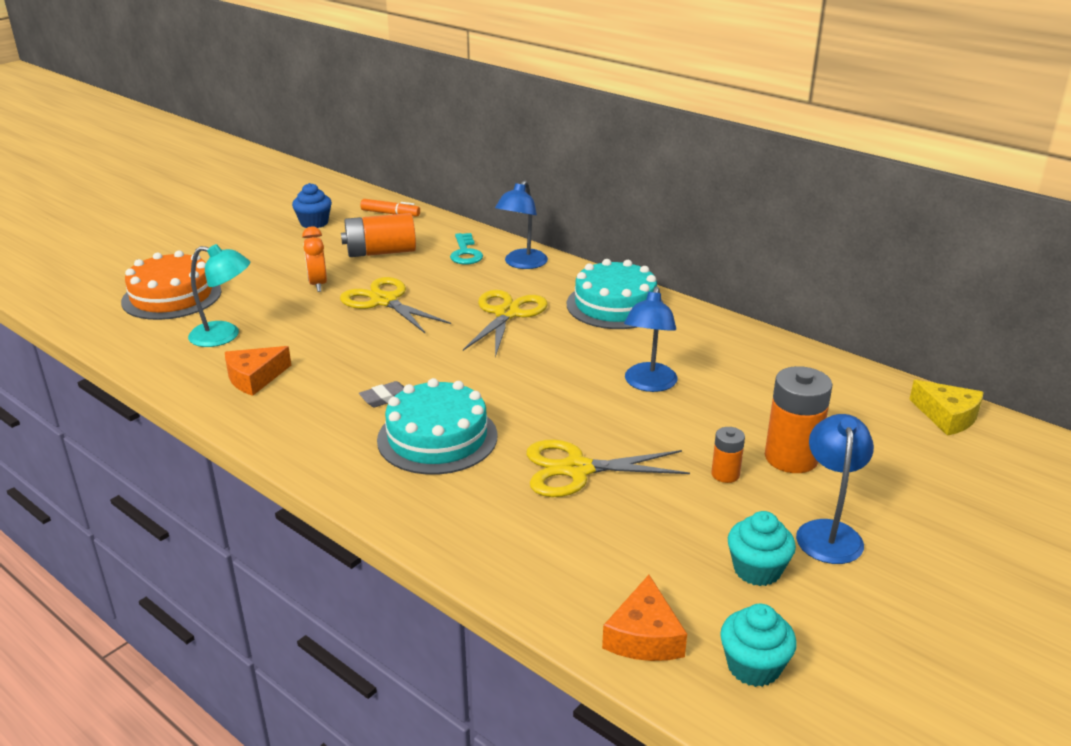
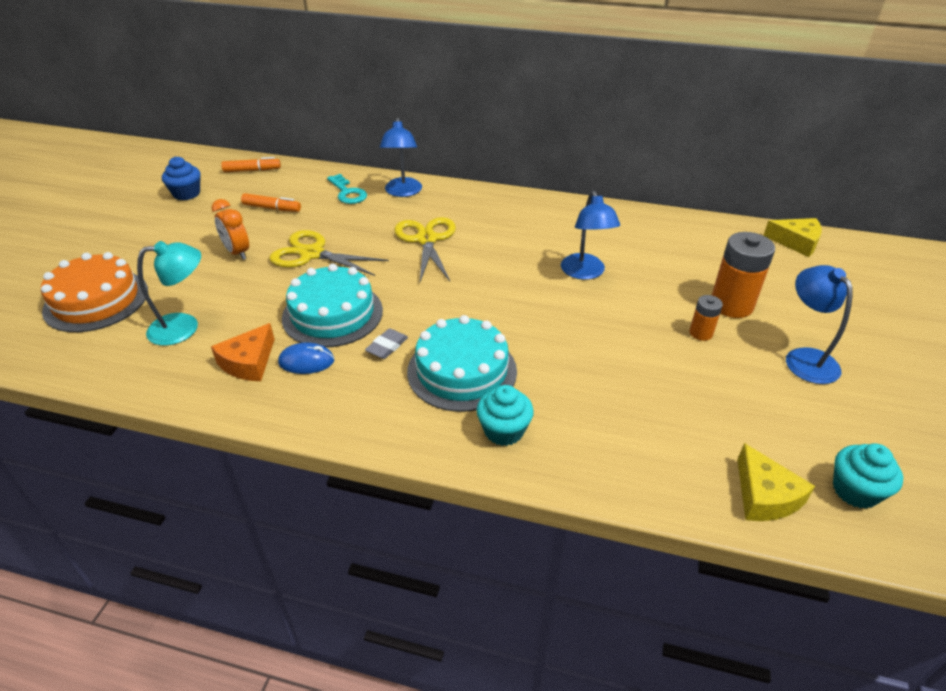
camera: 25 degrees left, 10 degrees up
orange battery [341,213,416,257] -> orange marker [241,193,301,212]
yellow scissors [527,440,690,497] -> none
turquoise cake [567,259,663,329] -> turquoise cake moved to [282,264,383,347]
orange cheese [602,575,687,661] -> yellow cheese [737,443,815,521]
turquoise cupcake [728,511,796,586] -> turquoise cupcake moved to [476,385,534,446]
none -> blue mouse [278,342,334,374]

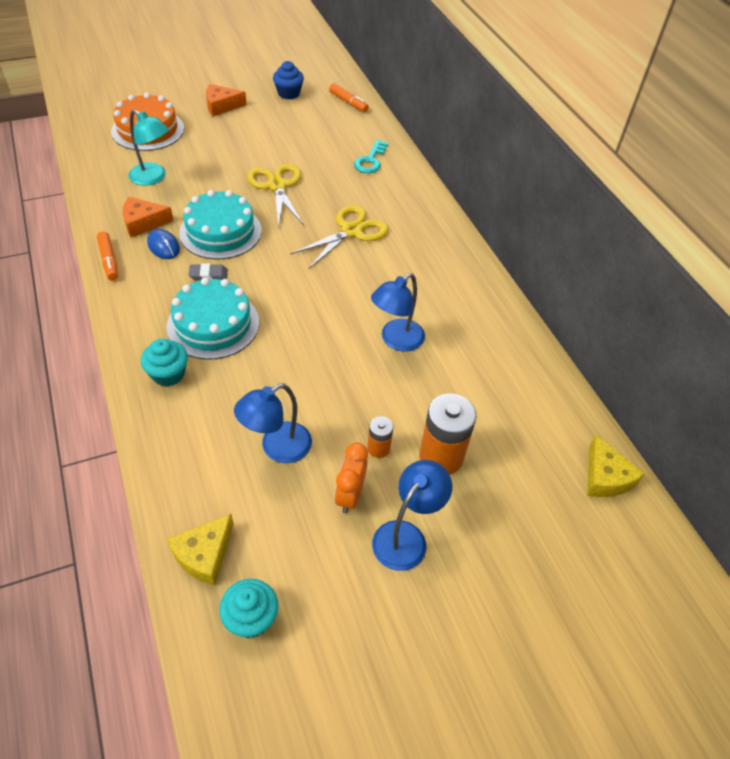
camera: 50 degrees right, 10 degrees up
orange clock [212,199,249,260] -> orange clock moved to [334,442,368,513]
orange marker [241,193,301,212] -> orange marker moved to [97,231,118,281]
blue lamp [380,118,422,197] -> blue lamp moved to [234,383,312,463]
none -> orange cheese [206,84,247,116]

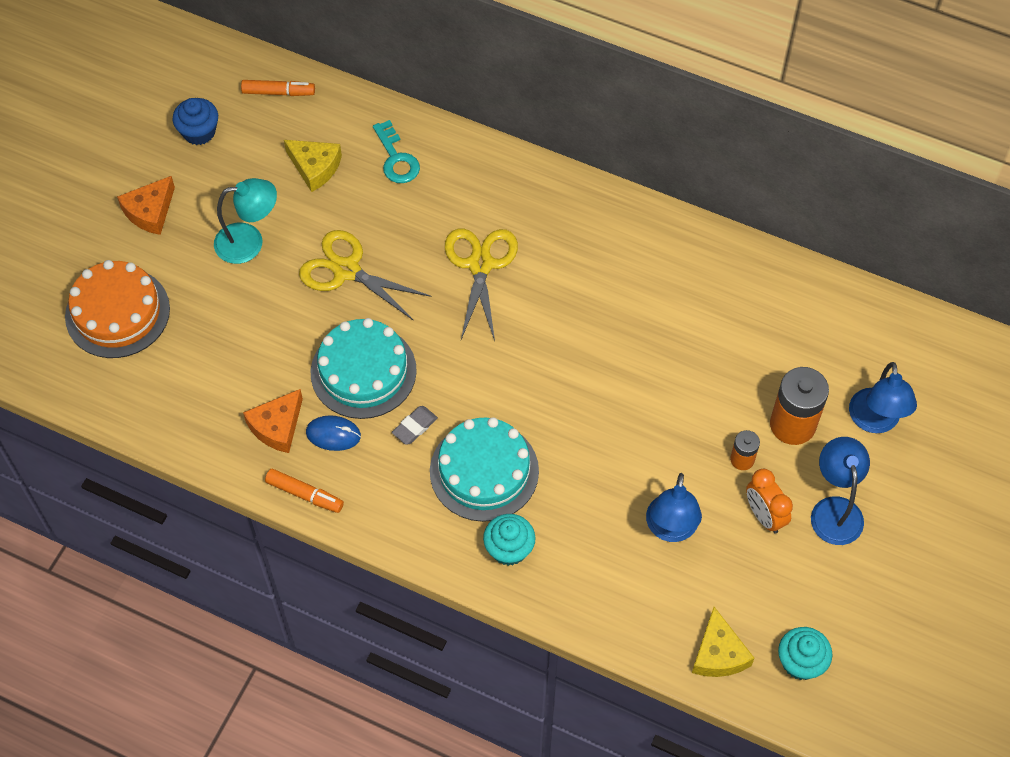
camera: 40 degrees left, 10 degrees up
turquoise lamp [128,109,169,185] -> turquoise lamp moved to [214,178,277,264]
blue lamp [371,273,425,352] -> blue lamp moved to [849,362,917,433]
yellow cheese [587,435,645,497] -> yellow cheese moved to [284,140,342,192]

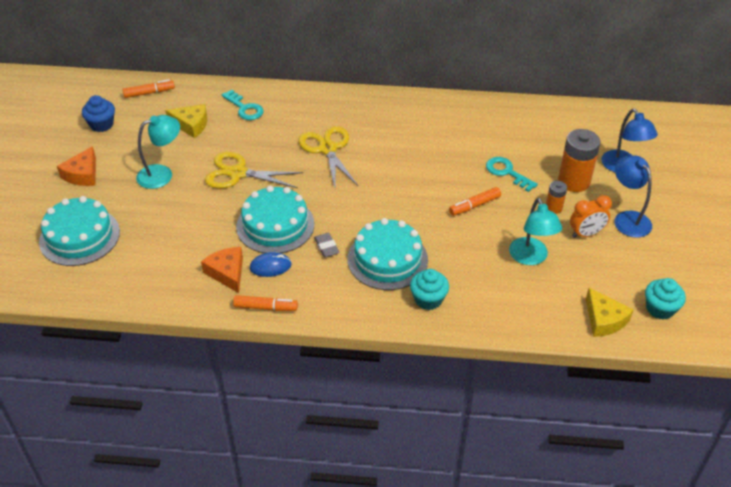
camera: 20 degrees left, 15 degrees down
orange cake [65,260,170,358] -> turquoise cake [39,196,120,266]
orange cheese [243,389,303,453] -> orange cheese turned 135 degrees clockwise [201,247,243,293]
grey eraser [392,406,438,445] -> grey eraser turned 45 degrees counterclockwise [314,233,339,257]
blue lamp [646,473,702,542] -> turquoise lamp [509,198,562,265]
orange clock [746,469,793,533] -> orange clock turned 60 degrees counterclockwise [570,195,612,238]
none -> orange marker [449,187,501,216]
none -> turquoise key [486,157,538,192]

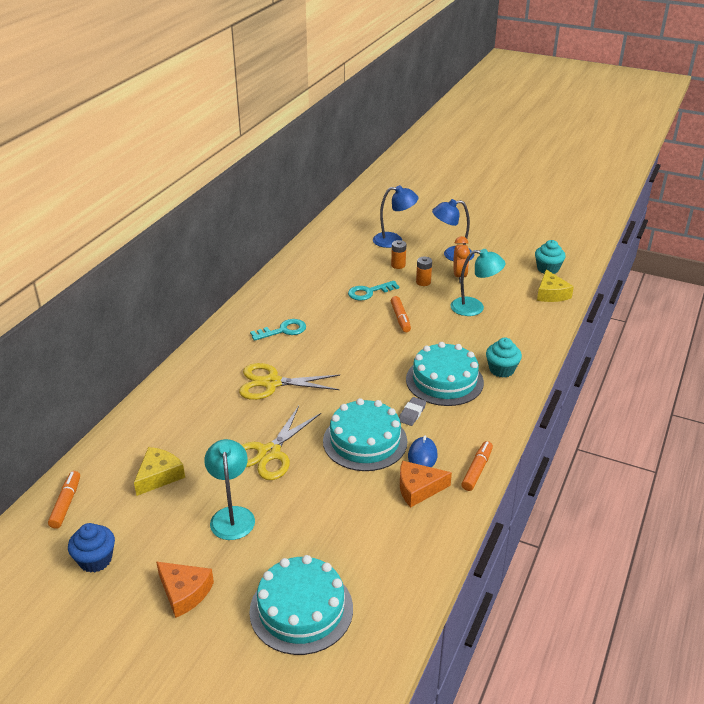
camera: 70 degrees left, 10 degrees down
turquoise key [222,90,264,120] -> turquoise key moved to [250,319,306,341]
grey eraser [314,233,339,257] -> grey eraser turned 60 degrees counterclockwise [399,397,426,426]
orange battery [558,129,600,192] -> orange battery [391,240,406,269], size x0.52
yellow cheese [586,288,634,337] -> yellow cheese turned 90 degrees clockwise [537,270,574,302]

